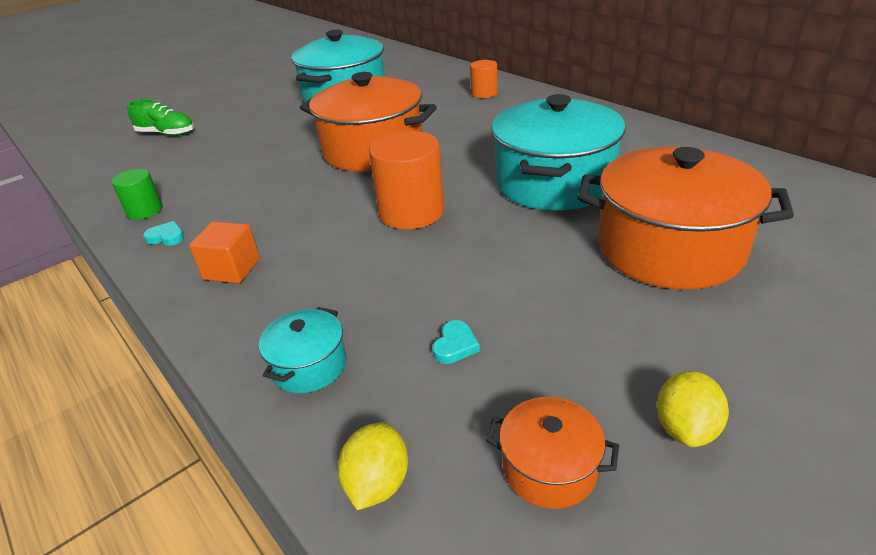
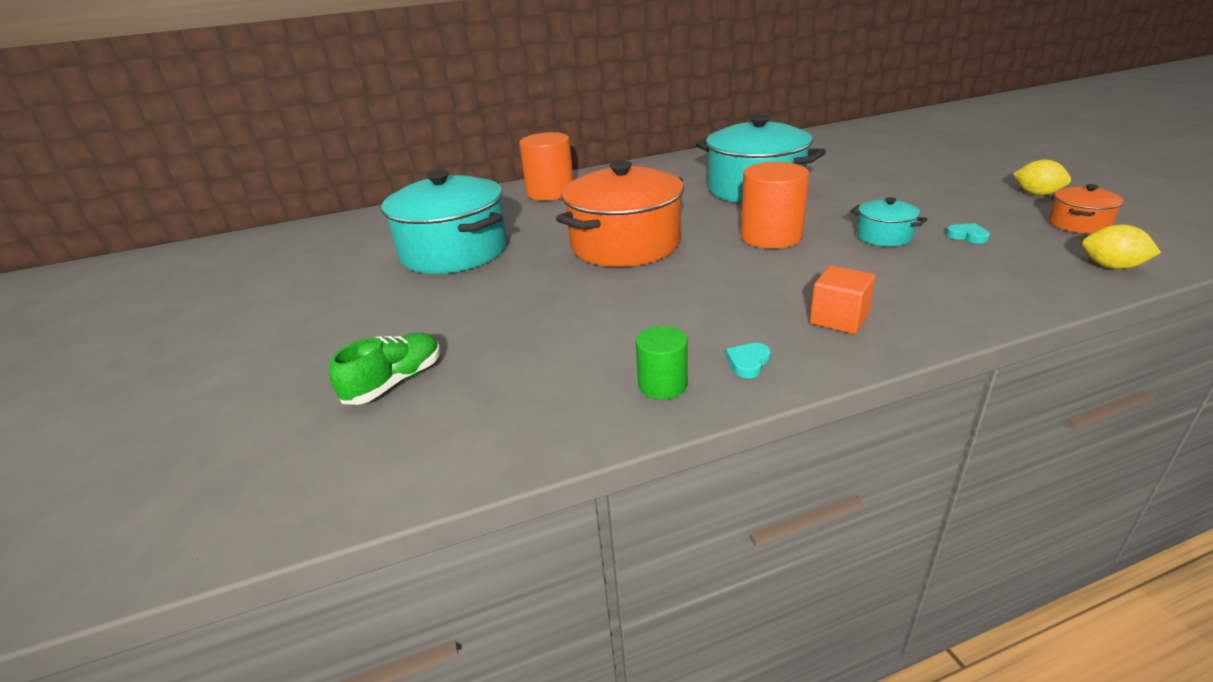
camera: 70 degrees left, 5 degrees down
turquoise pot [259,307,346,393] -> turquoise pot moved to [850,197,928,246]
orange cylinder [470,60,498,98] -> orange cylinder [519,132,574,201], size x1.77
orange pot [578,147,794,290] -> none

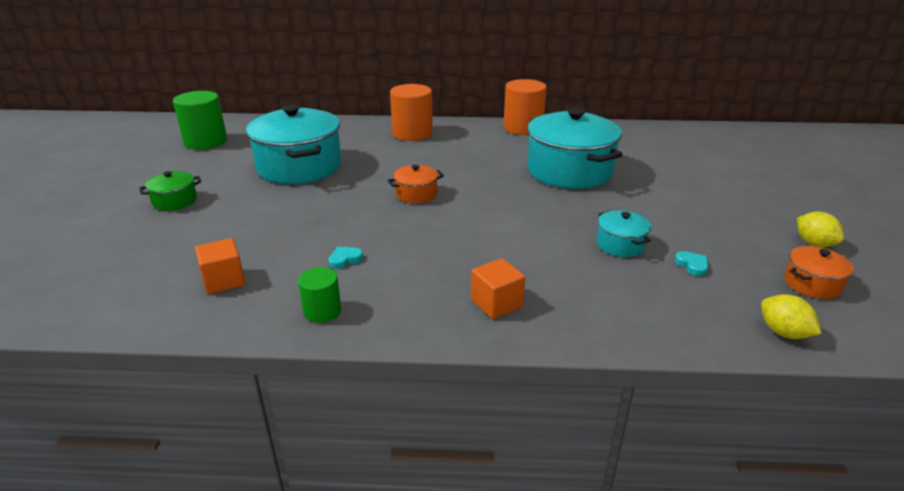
camera: 20 degrees right, 0 degrees up
green shoe [330,333,440,405] -> none
orange pot [556,160,684,267] -> orange pot [388,165,444,203], size x0.46
turquoise heart [726,343,771,378] -> turquoise heart moved to [329,247,363,269]
orange cylinder [740,162,809,249] -> orange cylinder moved to [504,79,547,135]
none -> green pot [139,171,201,211]
none -> green cylinder [173,91,227,150]
none -> orange cube [195,238,245,294]

